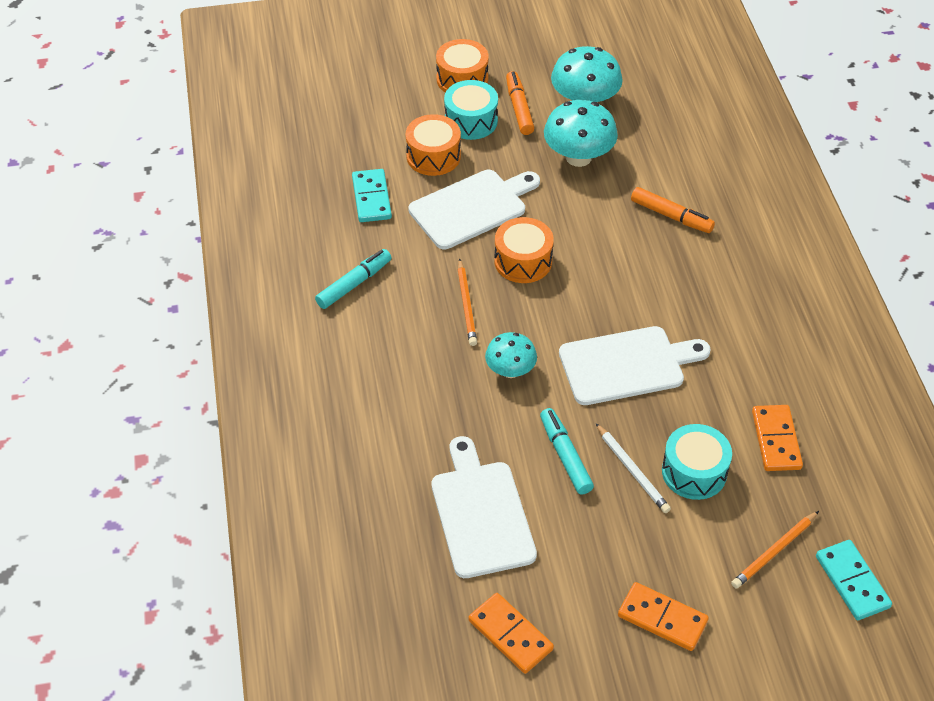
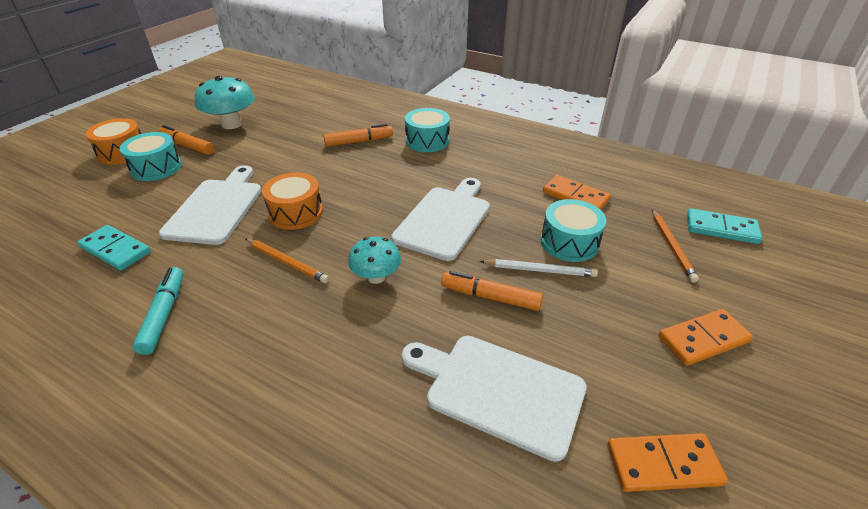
camera: 50 degrees left, 10 degrees down
orange drum [406,114,461,176] -> none
turquoise marker [540,408,594,495] -> orange marker [441,271,543,311]
turquoise mushroom [544,100,618,167] -> none
none -> turquoise drum [405,108,450,152]

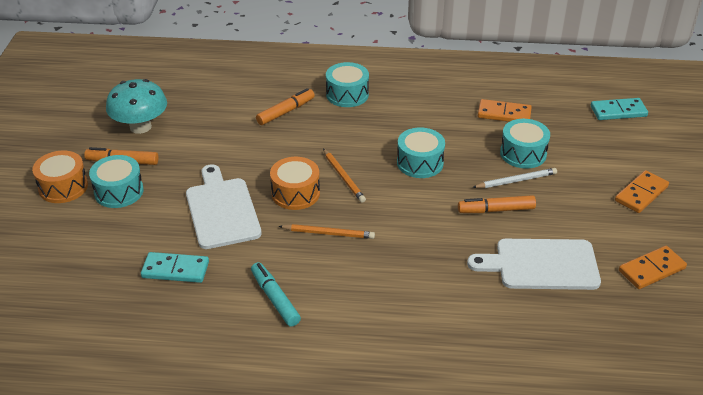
camera: 25 degrees left, 0 degrees up
turquoise mushroom [348,237,401,284] -> none
white cutting board [391,178,490,261] -> turquoise drum [397,128,445,178]
orange pencil [652,209,699,283] -> orange pencil moved to [323,149,366,203]

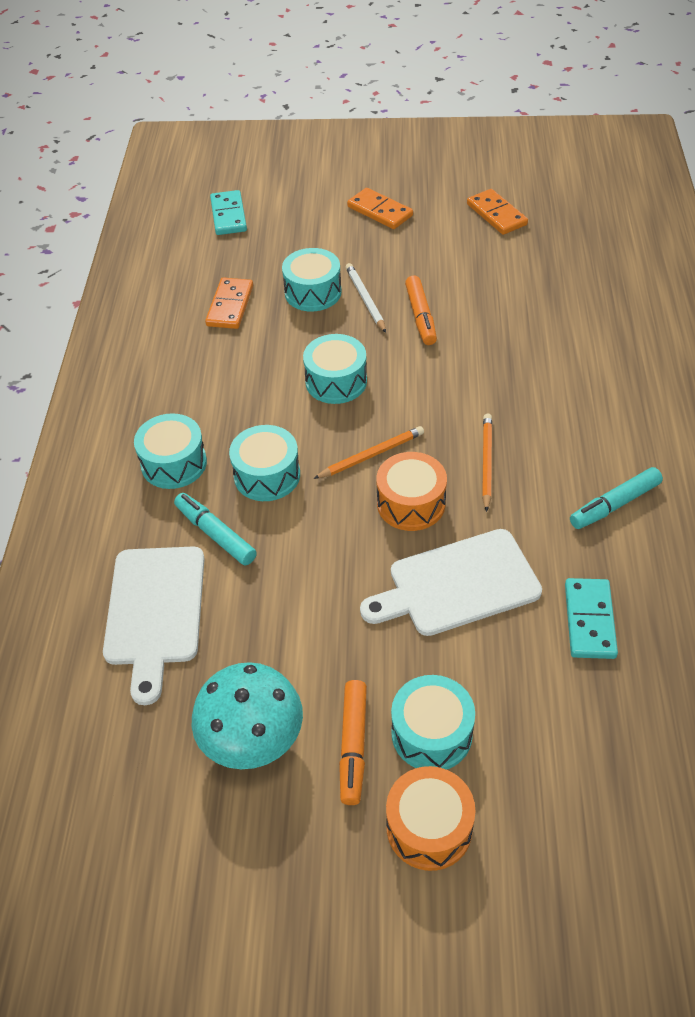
camera: 90 degrees left, 10 degrees up
orange marker [256,88,315,125] -> turquoise marker [174,493,257,566]
white cutting board [467,239,601,290] -> white cutting board moved to [103,547,205,705]
none -> turquoise drum [229,425,300,501]

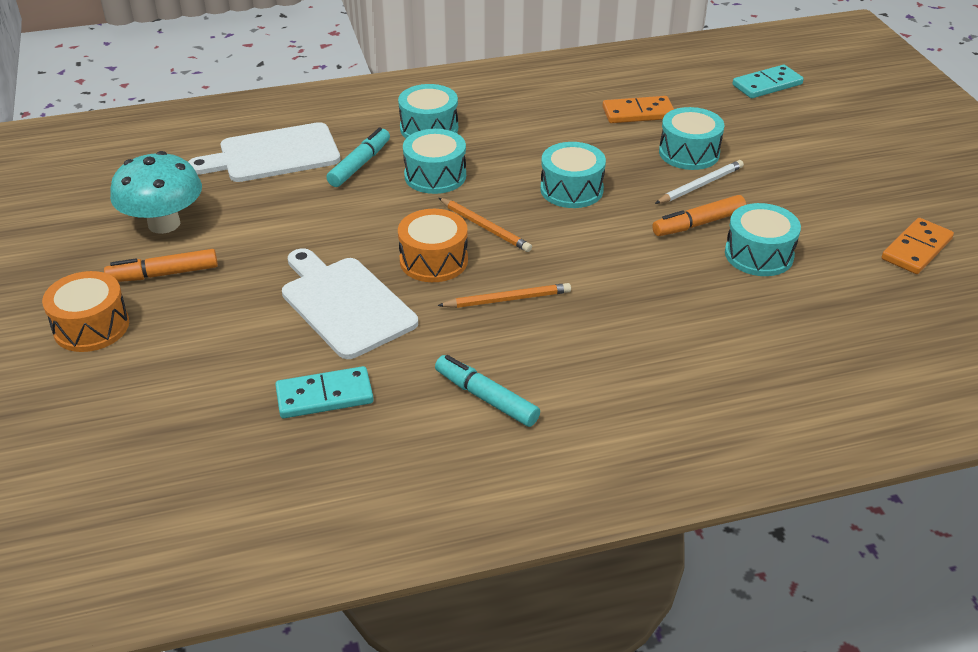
camera: 70 degrees right, 10 degrees down
orange domino [347,188,413,229] -> none
turquoise drum [391,675,475,770] -> turquoise drum moved to [725,203,801,276]

